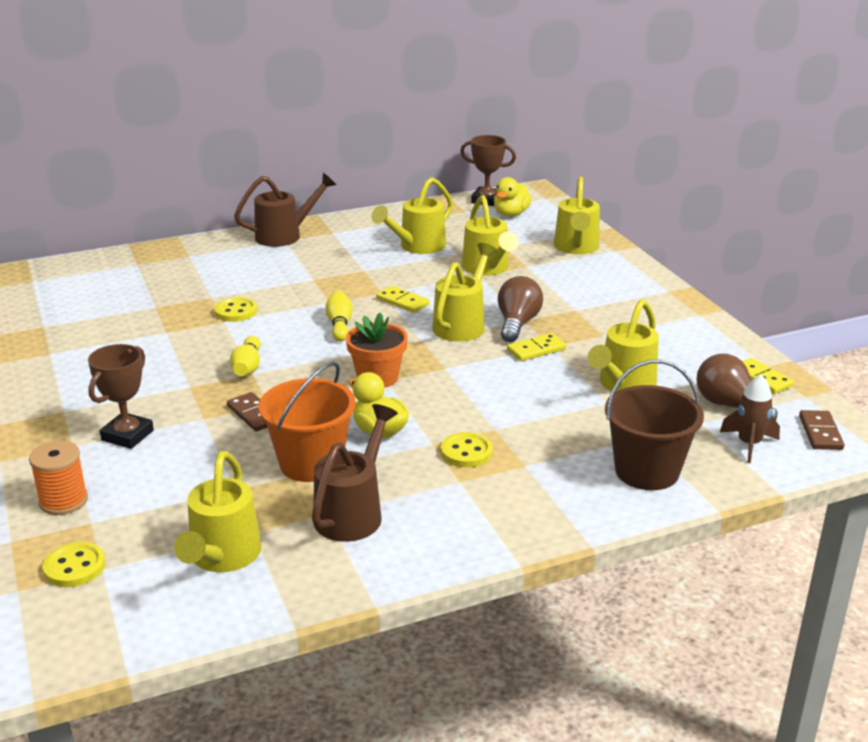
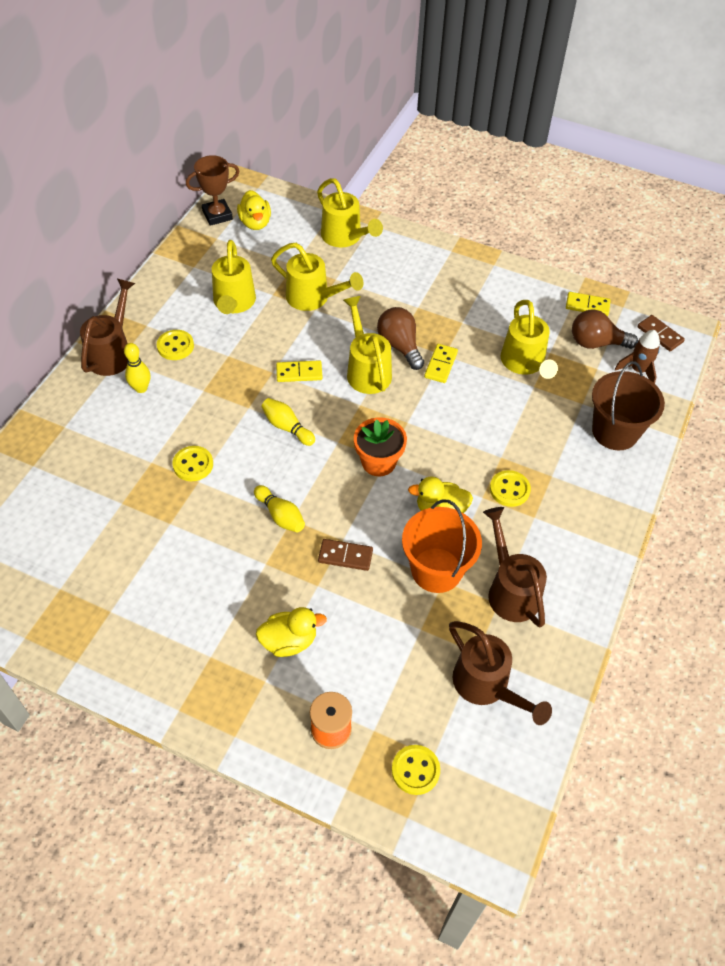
camera: 45 degrees left, 25 degrees up
brown trophy [88,344,154,449] -> yellow duck [256,607,327,657]
yellow watering can [174,451,262,572] -> brown watering can [449,621,552,725]
none -> yellow bowling pin [124,343,150,393]
none -> yellow button [157,330,194,360]

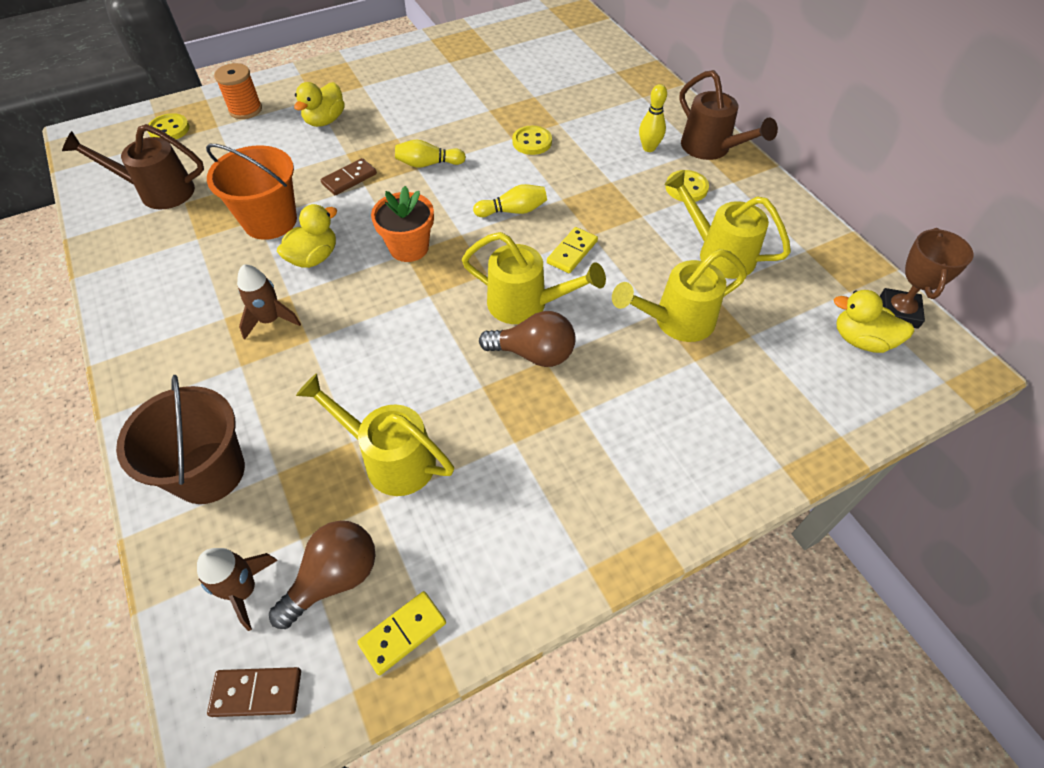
camera: 130 degrees right, 0 degrees up
yellow watering can [317,178,383,247] -> none
yellow domino [424,344,458,383] -> none
brown watering can [483,507,547,627] -> none
yellow button [490,470,531,507] -> brown rocket [237,264,301,340]

